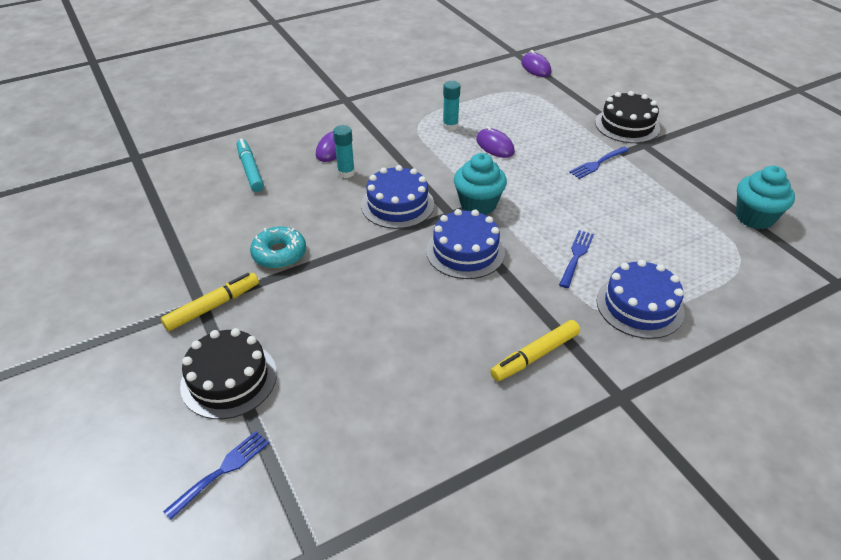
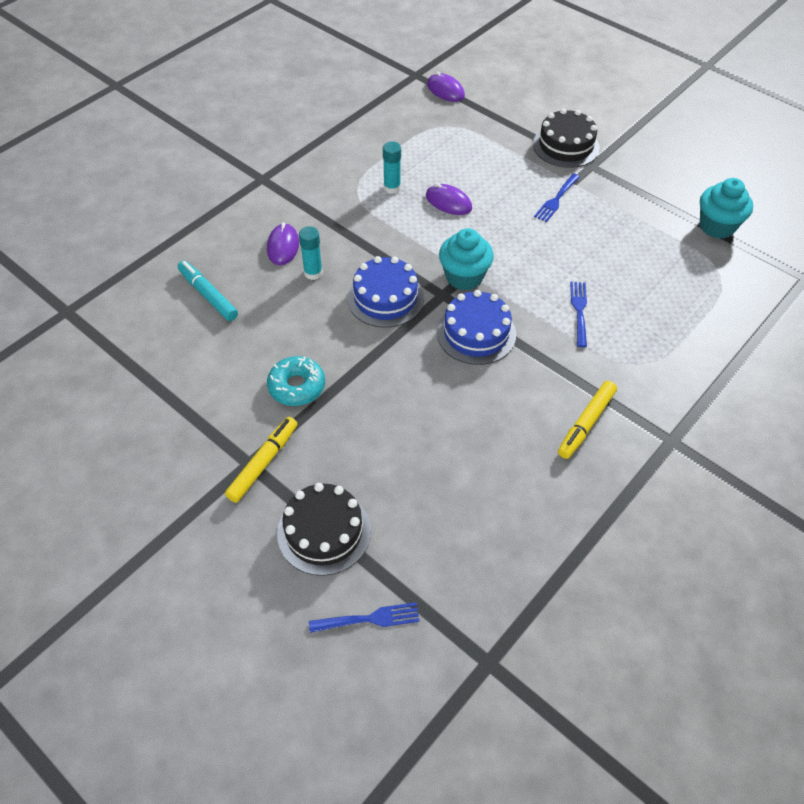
camera: 20 degrees left, 10 degrees up
blue fork [163,431,269,520] -> blue fork turned 60 degrees clockwise [309,602,420,633]
blue cake [597,260,685,339] -> none

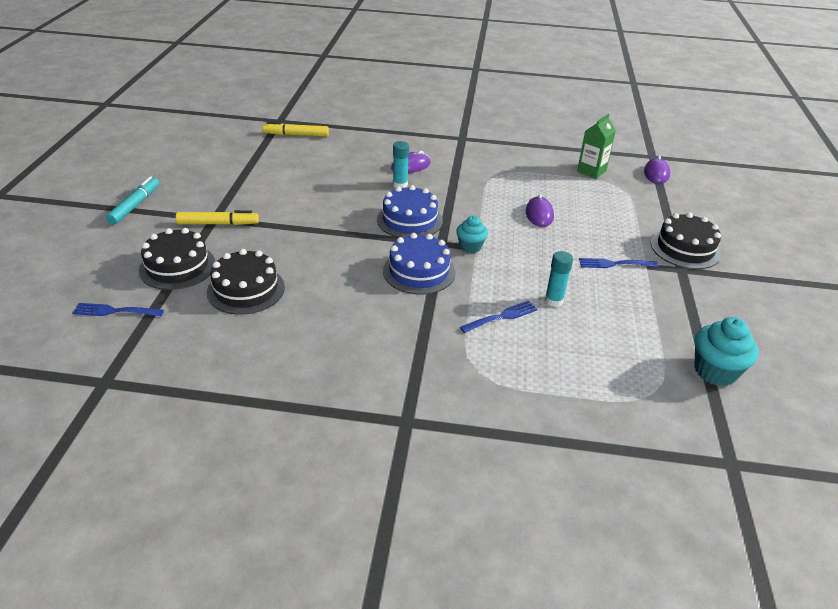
camera: 55 degrees right, 15 degrees down
turquoise marker [178,261,238,321] -> turquoise marker moved to [106,176,159,225]
turquoise donut [267,356,325,406] -> none
blue fork [309,602,420,633] -> blue fork turned 135 degrees clockwise [72,303,164,316]
turquoise glue stick [383,141,401,194] -> turquoise glue stick moved to [545,251,573,307]
turquoise cupcake [439,228,494,291] -> turquoise cupcake [456,216,488,253], size x0.64
yellow marker [558,381,617,459] -> yellow marker moved to [262,122,329,137]
none -> black cake [207,249,285,315]
none -> green carton [577,114,616,179]

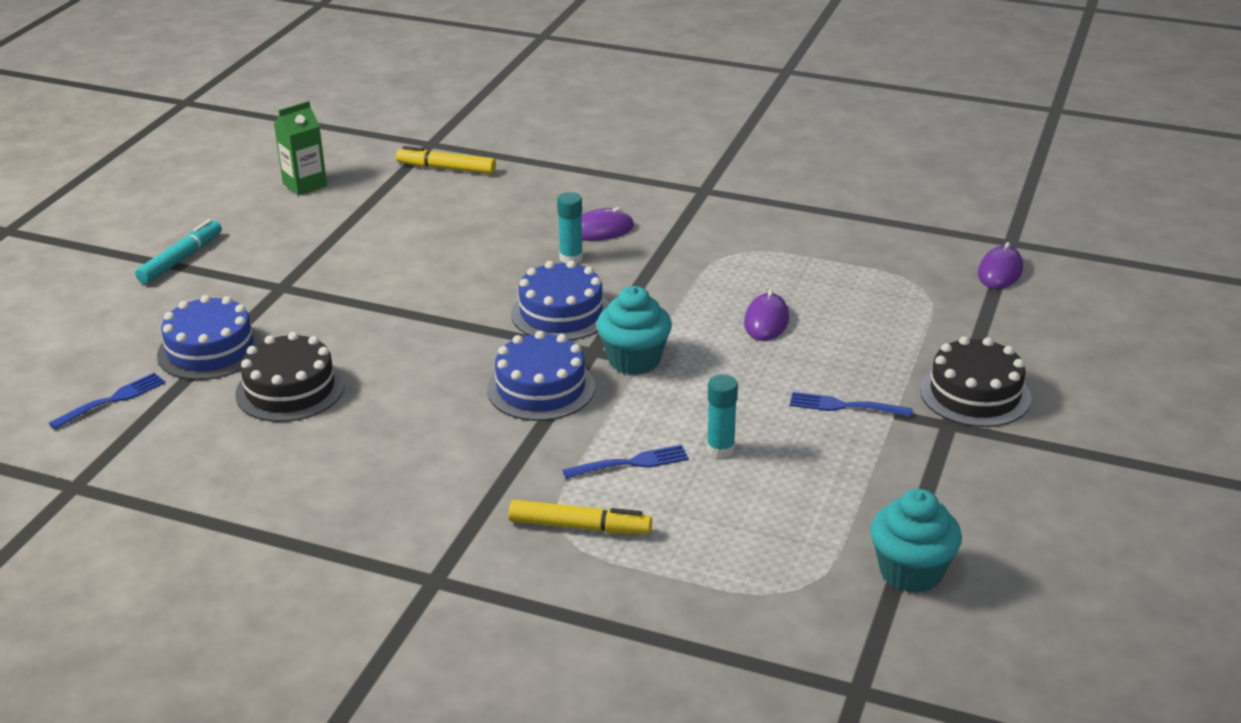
camera: 15 degrees right, 5 degrees down
blue fork [72,303,164,316] -> blue fork turned 120 degrees clockwise [49,373,166,429]
black cake [139,228,215,290] -> blue cake [157,295,263,380]
yellow marker [176,210,259,225] -> yellow marker moved to [509,500,652,534]
turquoise cupcake [456,216,488,253] -> turquoise cupcake [597,286,672,375], size x1.56
green carton [577,114,616,179] -> green carton moved to [274,101,327,196]

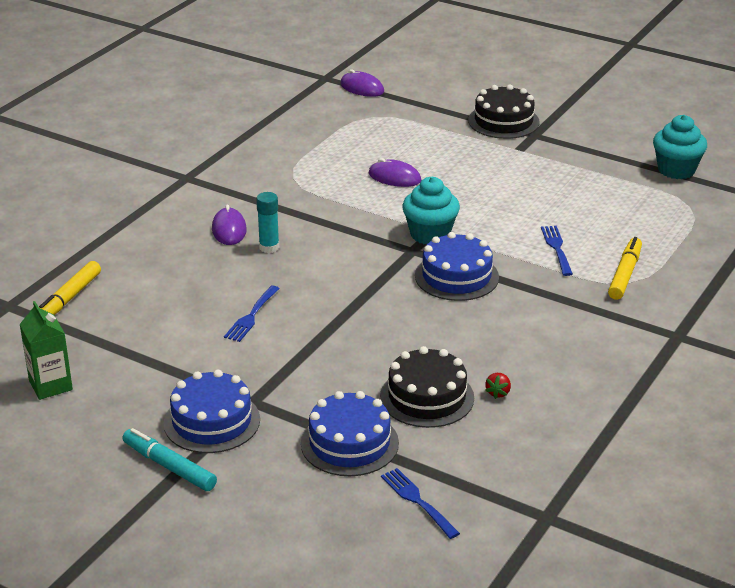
camera: 80 degrees left, 0 degrees up
blue cake [511,260,610,341] -> blue cake moved to [164,370,260,453]
turquoise glue stick [707,374,738,458] -> none
blue fork [790,392,913,417] -> blue fork moved to [224,286,280,342]
none -> red strawberry [485,373,511,399]

